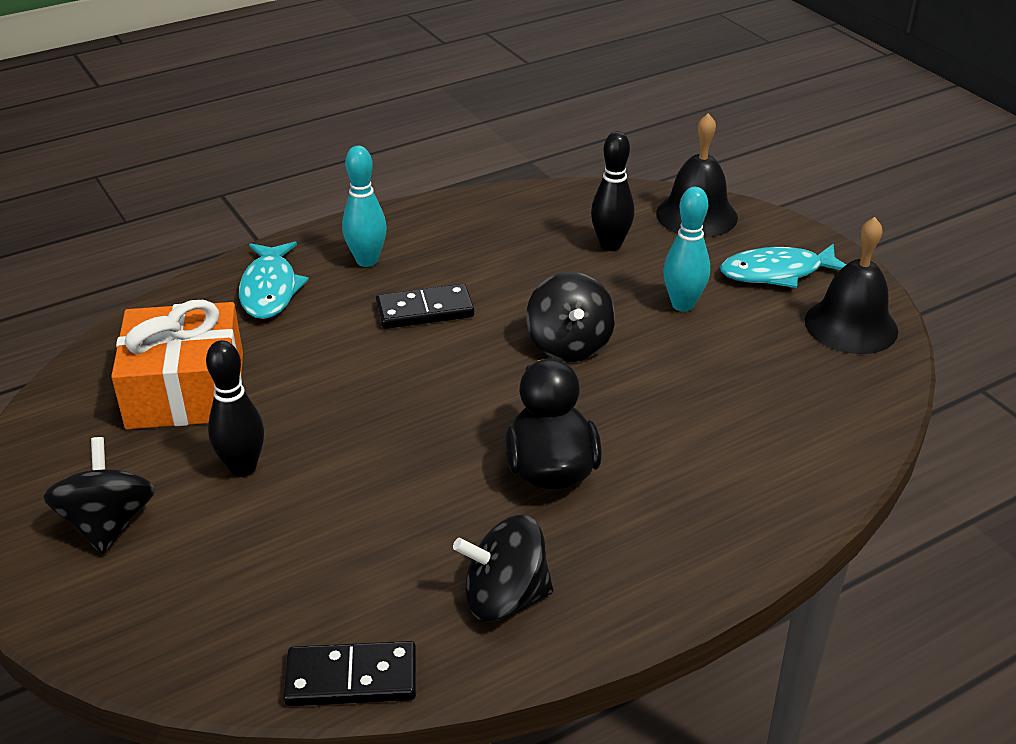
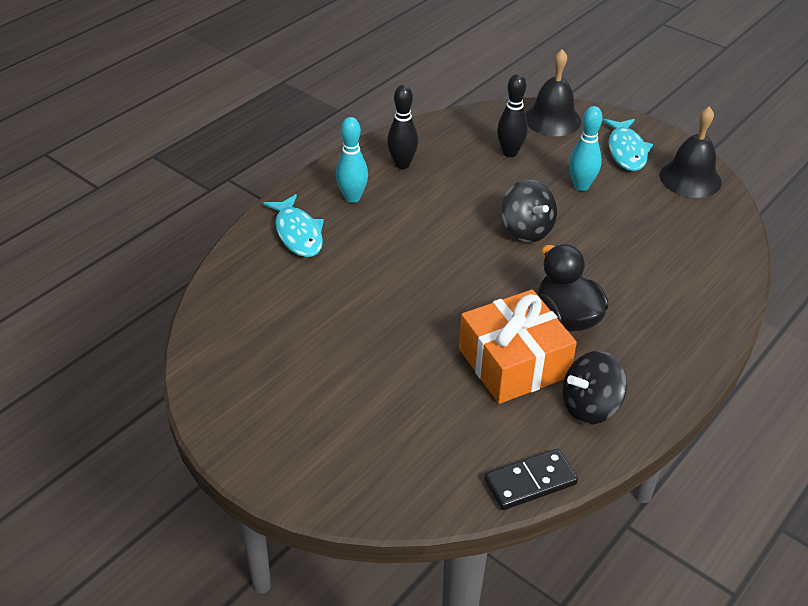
camera: 20 degrees left, 5 degrees up
black spinning top [43,437,155,555] -> none
orange gift [111,300,243,429] -> orange gift moved to [459,289,577,404]
black bowling pin [206,340,264,477] -> black bowling pin moved to [387,85,418,169]
black domino [376,284,474,329] -> none
turquoise fish [720,244,846,288] -> turquoise fish turned 60 degrees counterclockwise [603,119,653,171]

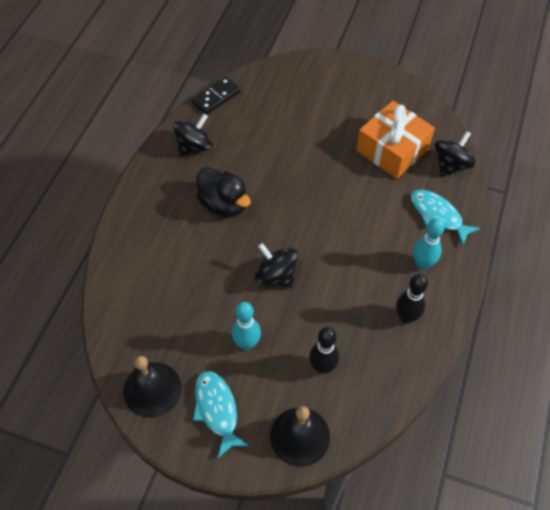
camera: 160 degrees right, 15 degrees up
orange gift [459,289,577,404] -> orange gift moved to [356,101,435,179]
none -> black spinning top [435,131,476,177]

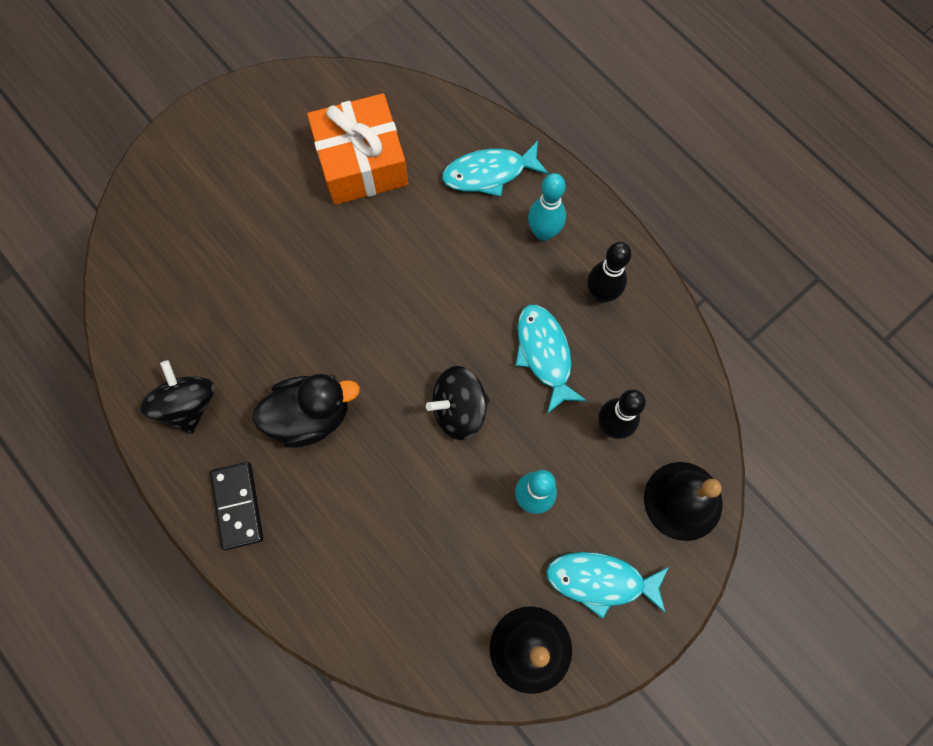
camera: 60 degrees left, 15 degrees up
black domino [192,77,241,115] -> black domino moved to [210,462,263,550]
black spinning top [435,131,476,177] -> none
none -> turquoise fish [515,304,587,414]

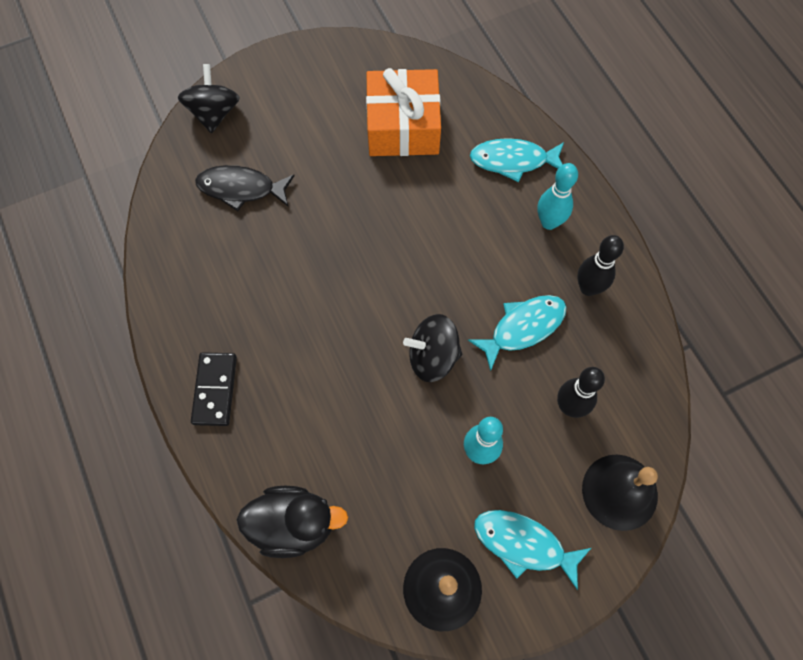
camera: 15 degrees right, 5 degrees down
black spinning top [140,360,215,434] -> black spinning top moved to [178,64,240,133]
black duck [252,374,360,448] -> black duck moved to [237,486,348,558]
turquoise fish [515,304,587,414] -> turquoise fish turned 60 degrees clockwise [468,295,567,371]
none -> black fish [195,165,295,211]

